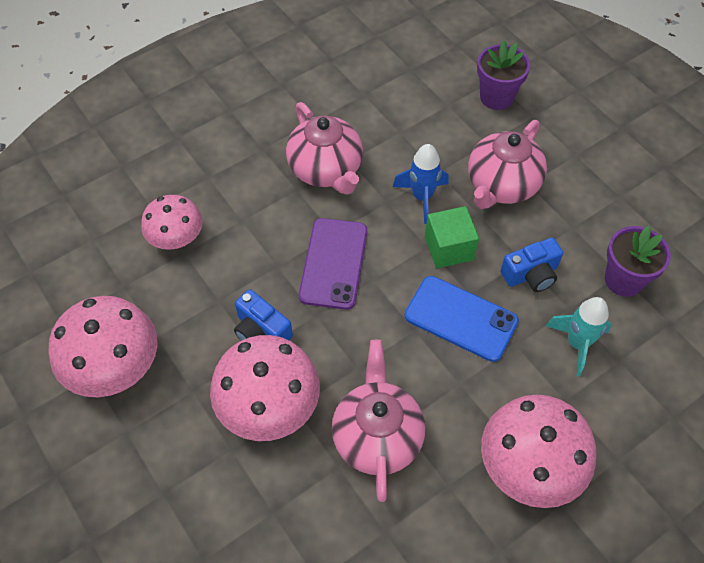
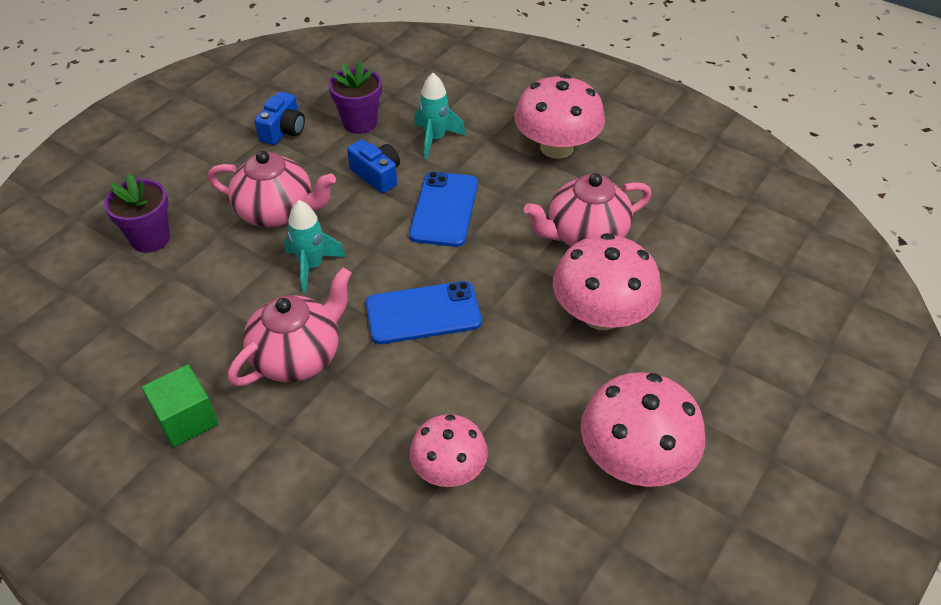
camera: 110 degrees left, 10 degrees down
blue camera [234,289,293,341] -> blue camera moved to [254,92,305,145]
purple phone [299,218,367,310] -> blue phone [366,281,482,344]
blue rocket [393,144,449,224] -> turquoise rocket [284,200,346,293]
green cube [425,206,479,268] -> green cube moved to [142,365,218,447]

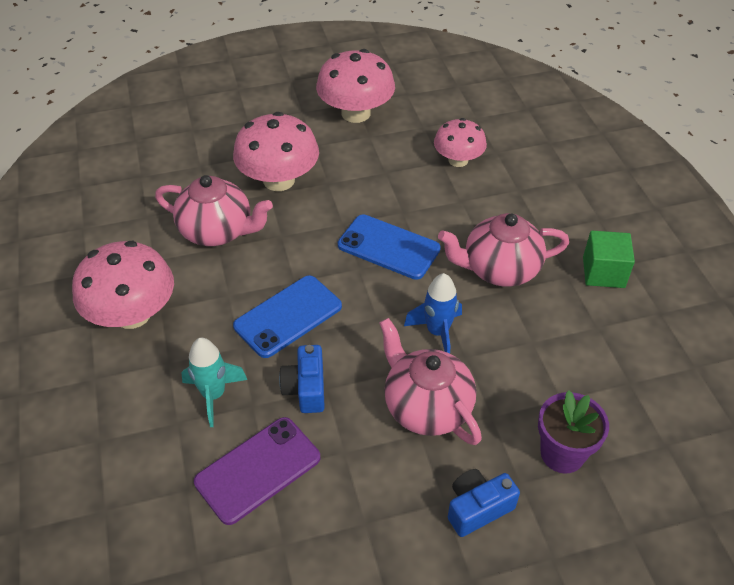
camera: 140 degrees left, 0 degrees up
blue camera [254,92,305,145] -> blue camera moved to [448,469,520,537]
turquoise rocket [284,200,346,293] -> blue rocket [404,273,462,353]
purple flower pot [329,61,382,134] -> purple phone [194,417,321,525]

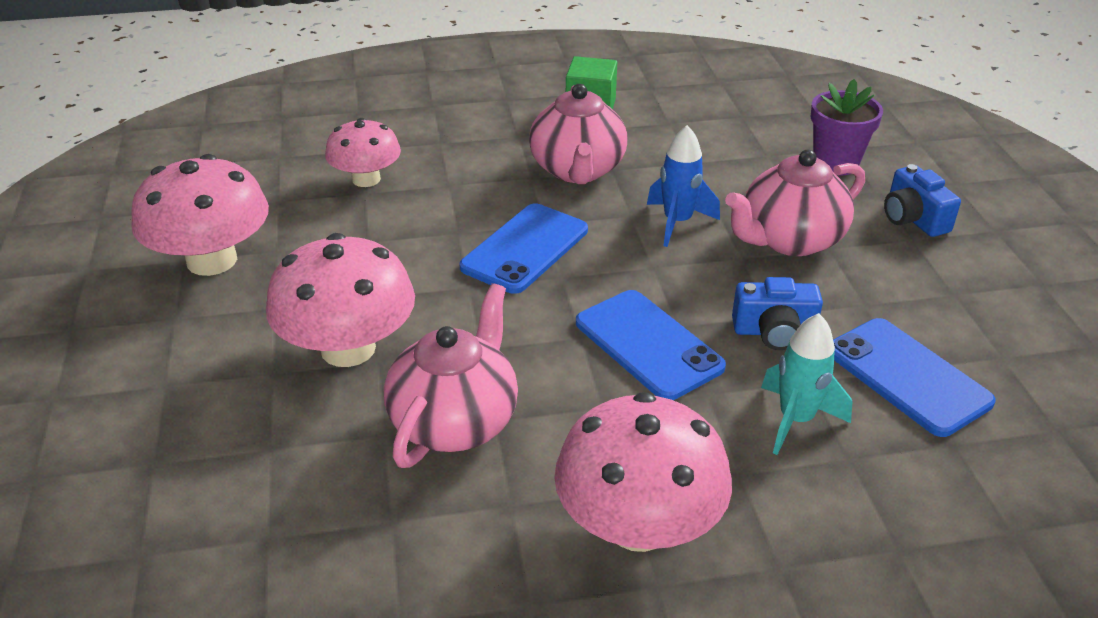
camera: 85 degrees left, 10 degrees down
purple phone [194,417,321,525] -> blue phone [833,318,996,437]

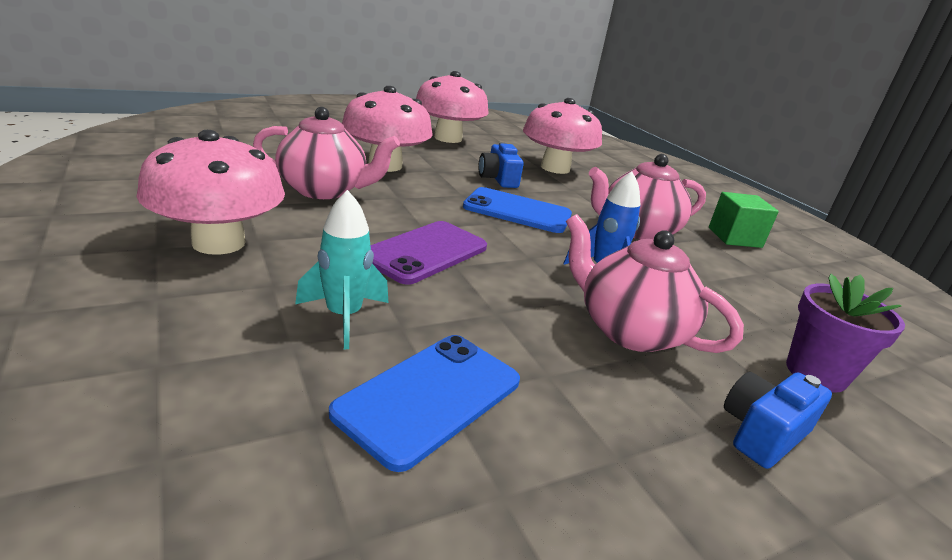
camera: 70 degrees right, 10 degrees down
pink mushroom [325,118,401,187] -> pink mushroom [523,98,602,174], size x1.57
blue phone [576,290,726,400] -> purple phone [370,221,487,285]
blue camera [732,277,823,350] -> blue camera moved to [478,142,524,188]

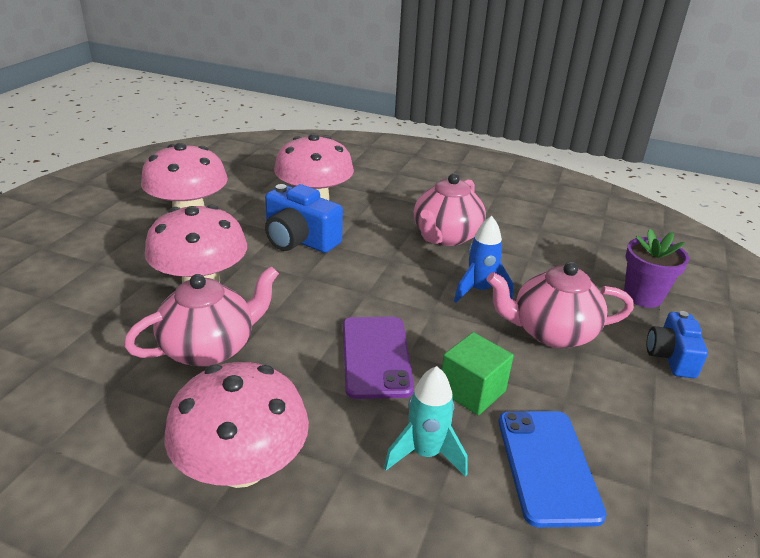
camera: 40 degrees left, 5 degrees up
blue phone [463,187,572,233] -> none
blue camera [478,142,524,188] -> blue camera [265,184,343,253], size x1.53
green cube [709,192,779,248] -> green cube moved to [442,332,514,415]

